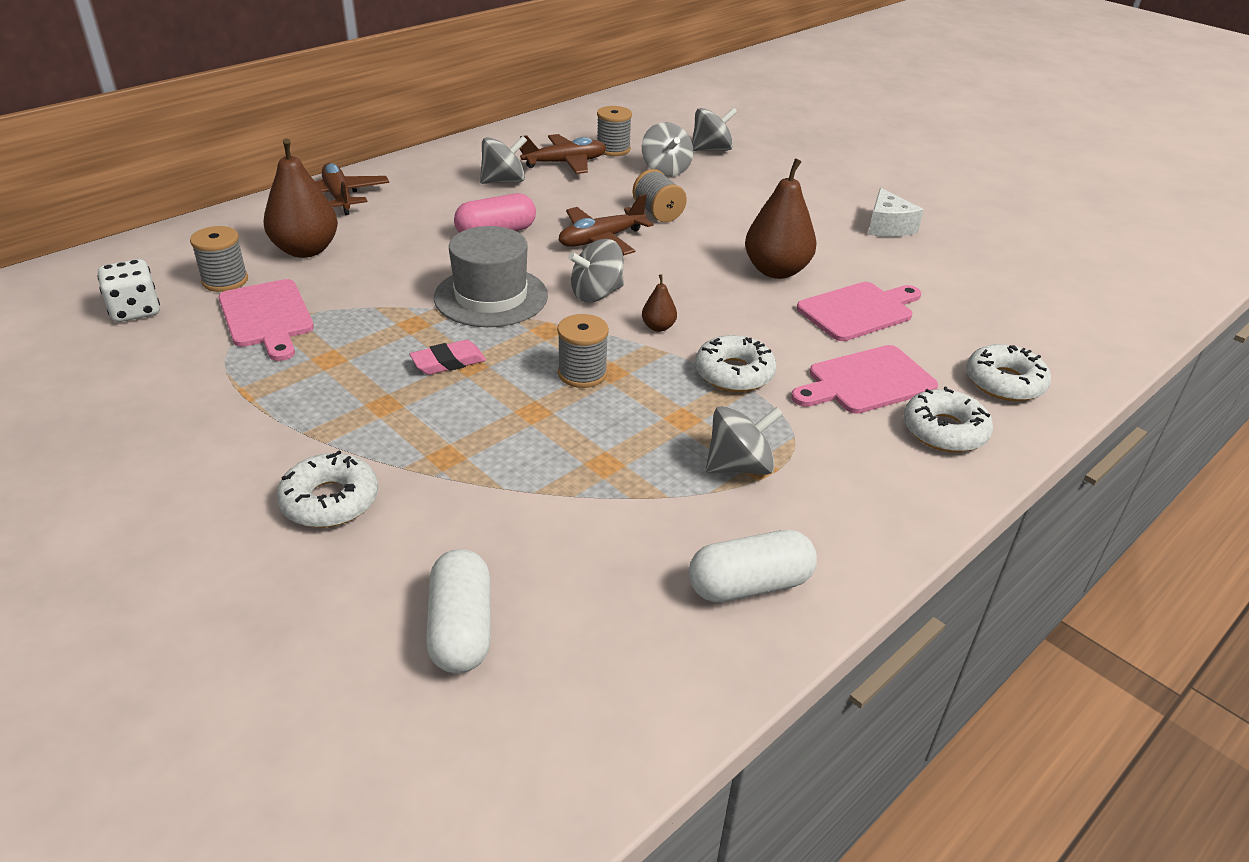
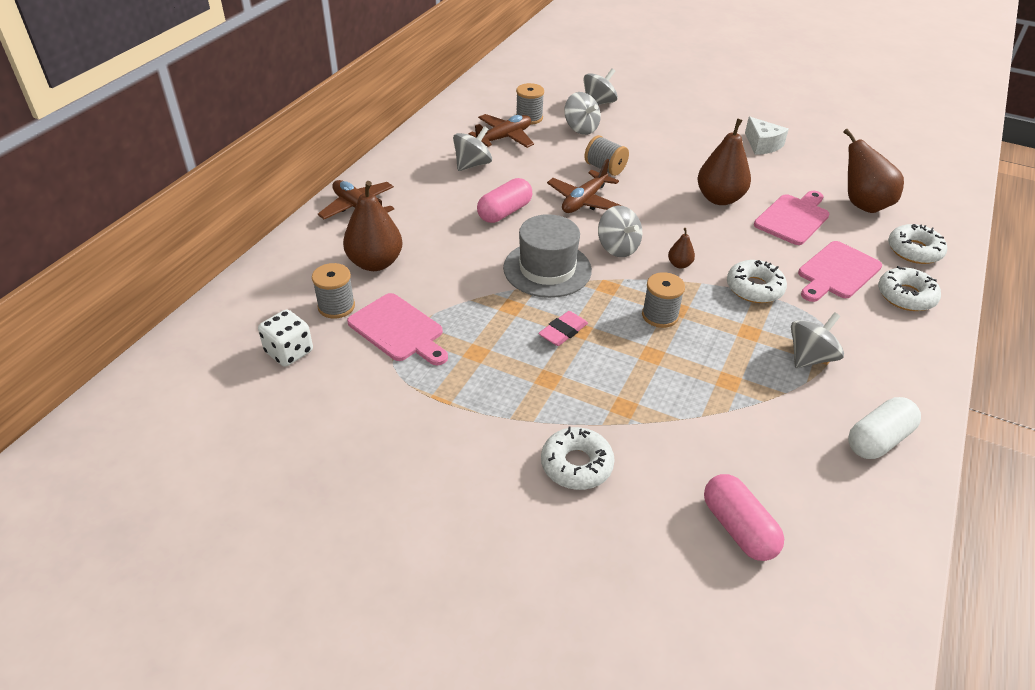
camera: 20 degrees left, 5 degrees up
white capsule [426,549,491,674] -> pink capsule [704,474,784,561]
grey spinning top [568,239,624,302] -> grey spinning top turned 75 degrees counterclockwise [598,206,642,257]
none -> brown pear [843,129,904,213]

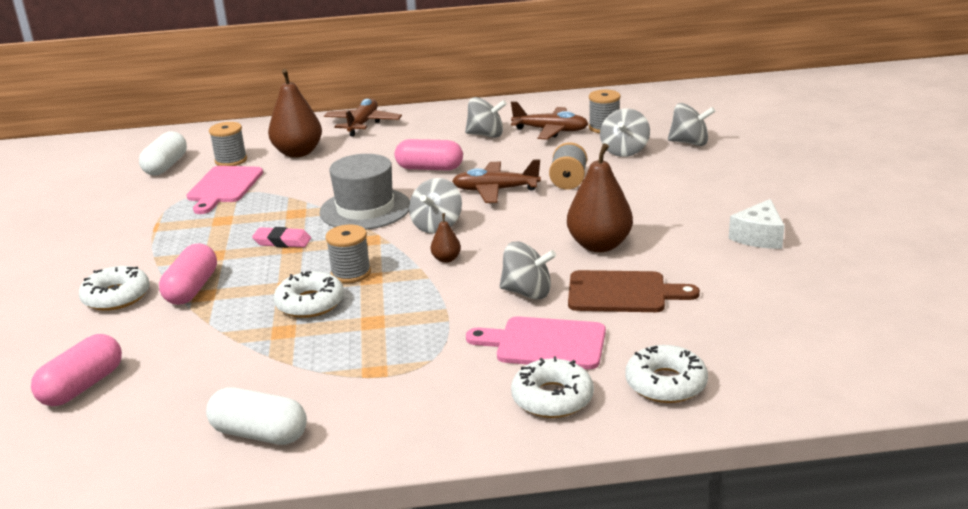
camera: 60 degrees right, 15 degrees down
white dice [258,309,313,367] -> white capsule [139,131,187,175]
white donut [727,260,787,303] -> white donut moved to [274,271,344,318]
pink cutting board [754,191,829,245] -> brown cutting board [568,270,700,312]
grey spinning top [791,312,844,368] -> grey spinning top moved to [500,242,556,300]
brown pear [843,129,904,213] -> none
none -> pink capsule [159,244,217,305]

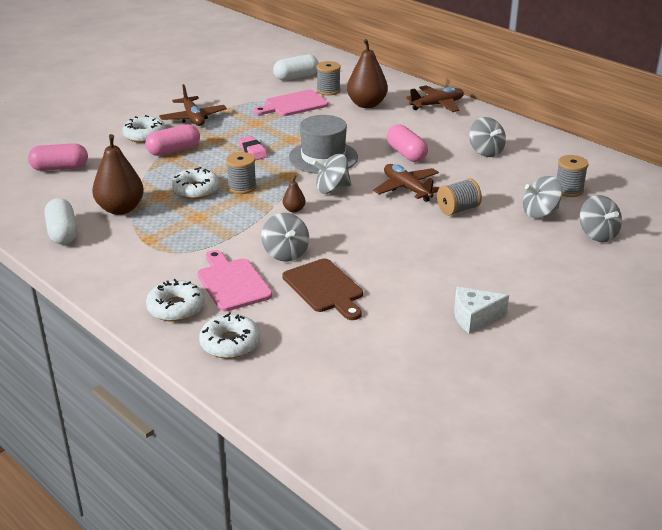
camera: 50 degrees right, 5 degrees up
brown plane [511,101,589,140] -> brown plane moved to [159,84,227,126]
brown pear [567,143,633,252] -> brown pear moved to [92,134,144,215]

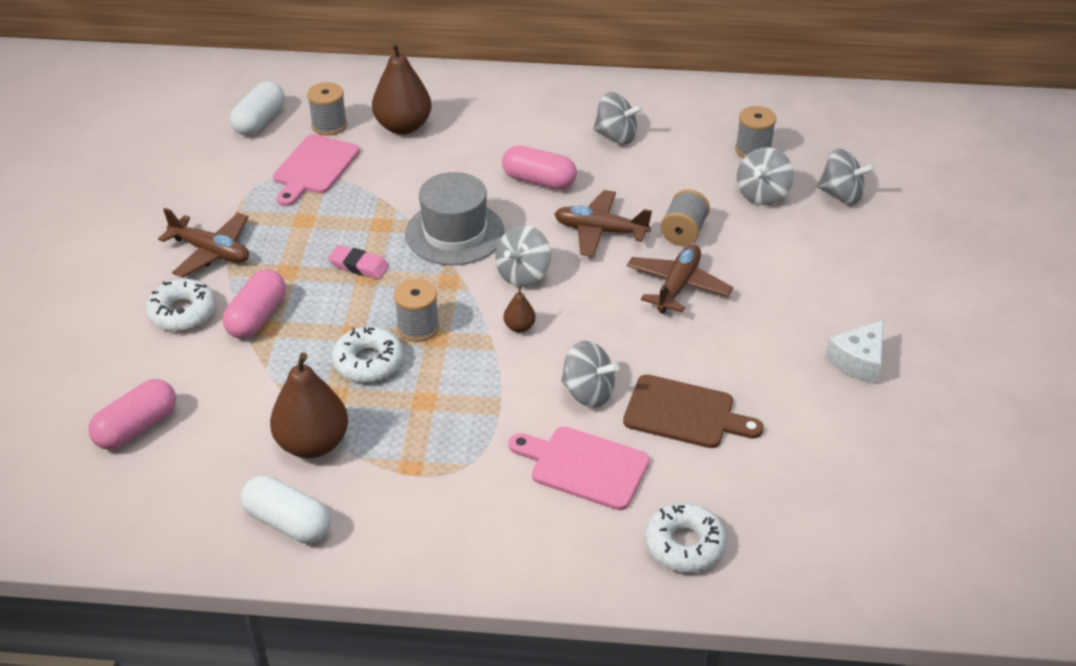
camera: 40 degrees left, 10 degrees up
white donut [146,279,204,322] -> none
brown plane [406,86,464,112] -> brown plane moved to [627,244,733,314]

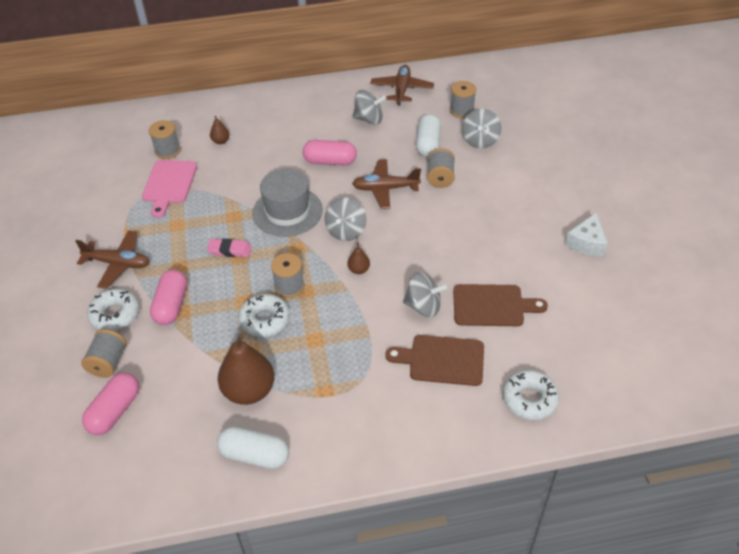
camera: 15 degrees left, 5 degrees up
white capsule [230,81,284,136] -> white capsule moved to [416,114,441,157]
brown pear [372,42,432,135] -> brown pear [210,116,229,144], size x0.46
pink cutting board [508,427,650,510] -> brown cutting board [385,335,484,386]
brown plane [627,244,733,314] -> brown plane moved to [370,65,434,105]
grey spinning top [817,149,875,205] -> none
none -> grey spool [81,329,127,378]

